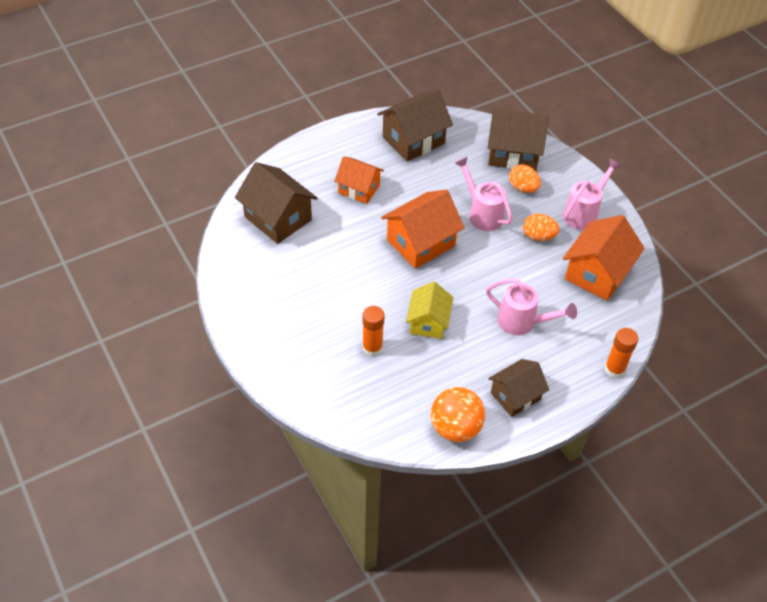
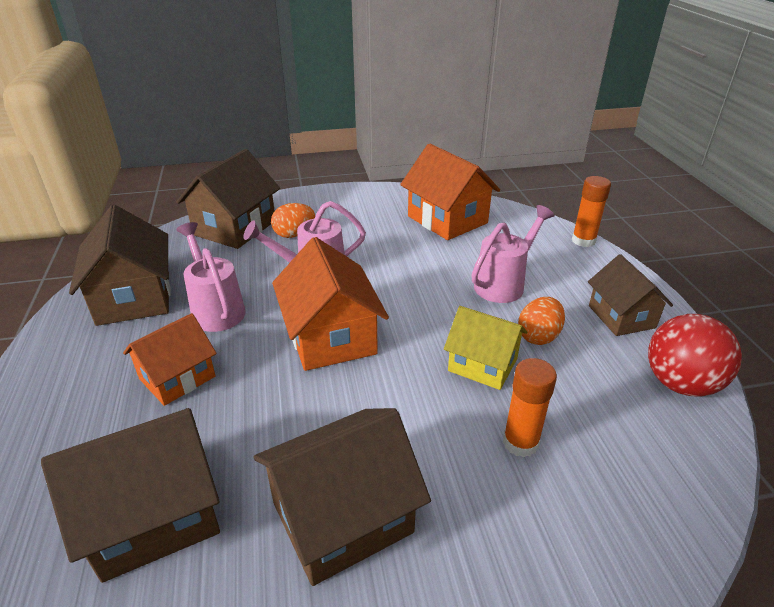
camera: 70 degrees left, 15 degrees down
orange ball [431,387,486,442] -> red ball [648,314,742,397]
orange egg [523,214,559,241] -> orange egg moved to [518,297,565,345]
pink watering can [563,158,621,230] -> pink watering can moved to [176,222,246,332]
none -> brown house [254,408,431,586]

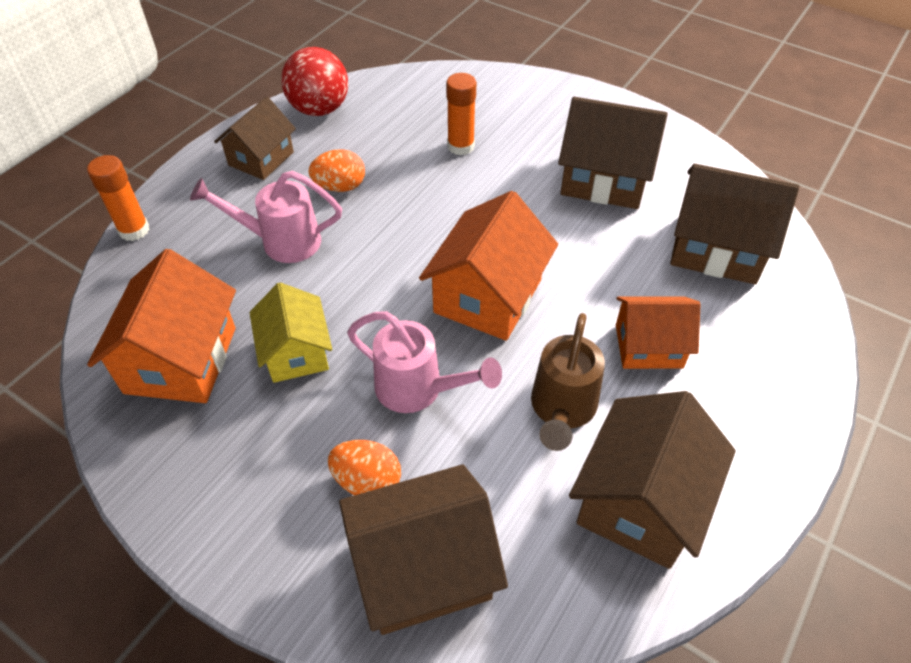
camera: 135 degrees left, 15 degrees up
pink watering can [176,222,246,332] -> brown watering can [531,313,605,451]
yellow house [444,306,528,390] -> yellow house moved to [249,282,332,383]

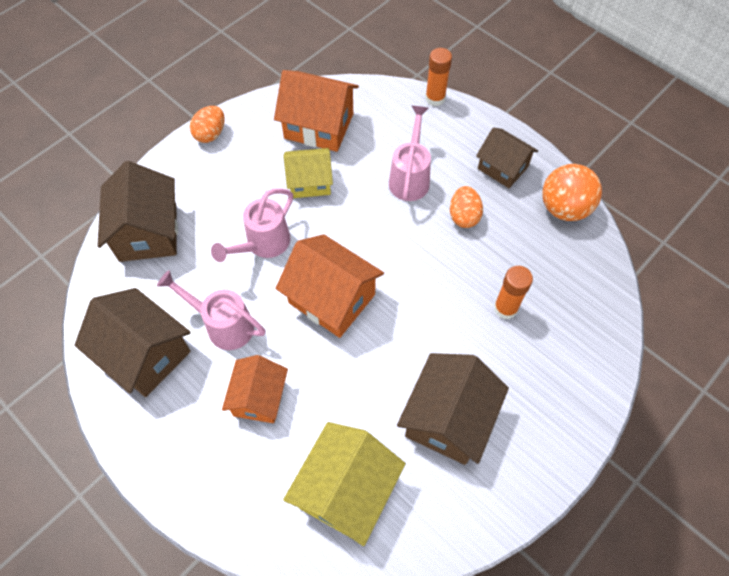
camera: 100 degrees right, 10 degrees up
red ball [281,47,348,116] -> orange ball [542,164,602,221]
orange egg [328,440,401,495] -> orange egg moved to [190,106,225,143]
brown watering can [531,313,605,451] -> pink watering can [157,270,266,350]
brown house [670,164,799,284] -> yellow house [283,422,406,546]

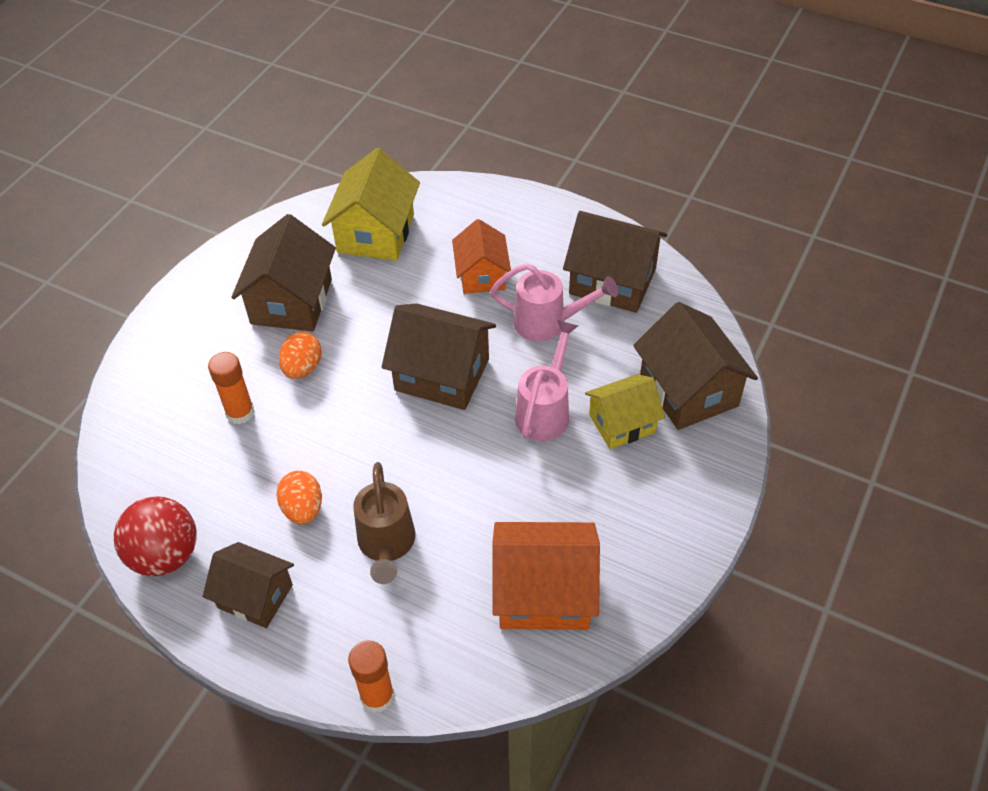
camera: 165 degrees right, 10 degrees down
orange egg [190,106,225,143] -> orange egg moved to [279,332,322,379]
orange house [275,234,384,338] -> brown house [382,303,496,410]
yellow house [283,148,333,198] -> yellow house moved to [585,374,665,449]
pink watering can [389,106,431,201] -> brown watering can [353,462,415,584]
orange ball [542,164,602,221] -> red ball [114,496,197,576]

